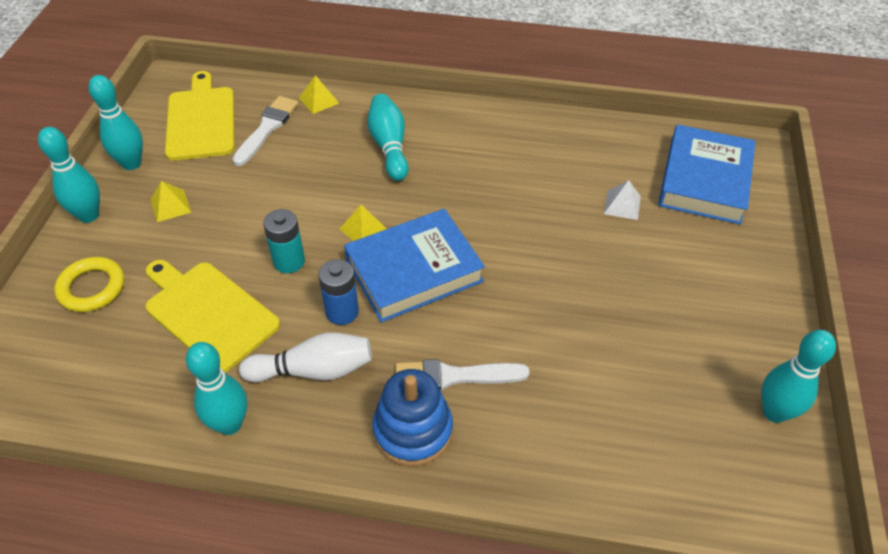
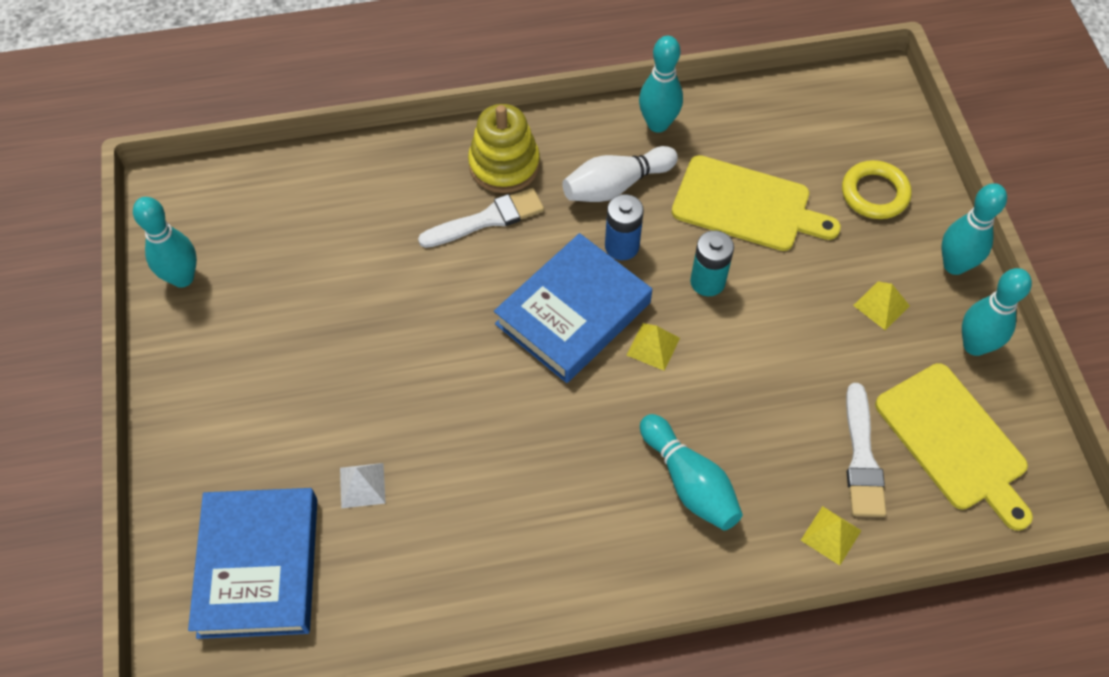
camera: 160 degrees right, 10 degrees up
blue stacking toy [372,369,453,466] -> yellow stacking toy [468,104,540,193]

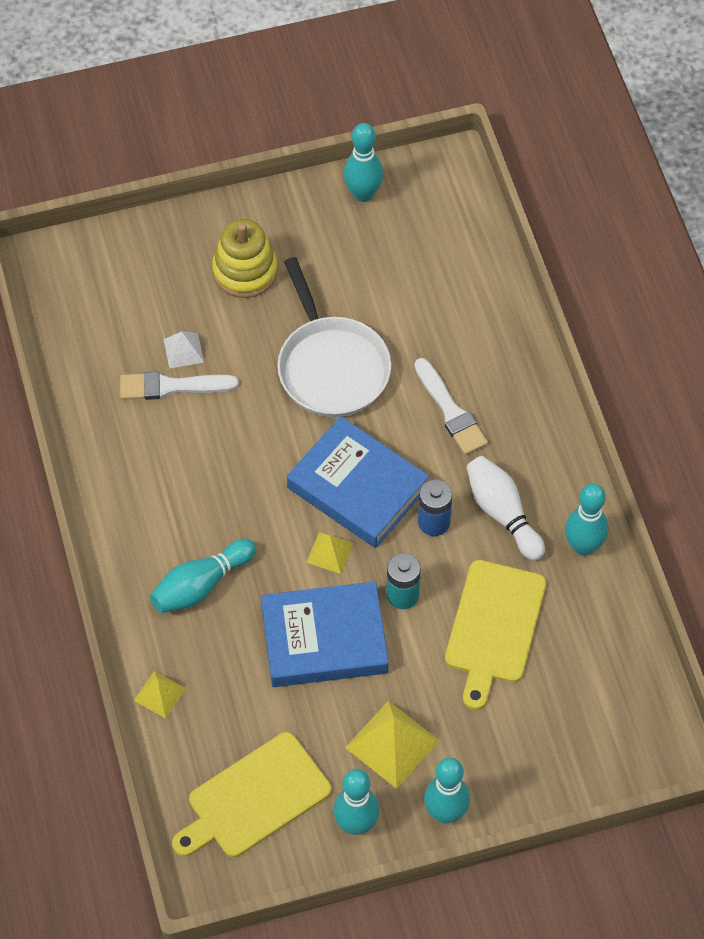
camera: 85 degrees right, 0 degrees up
blue book [188,488,317,639] -> blue book moved to [261,581,389,687]
yellow stacking toy [468,104,540,193] -> yellow stacking toy moved to [212,219,278,298]
yellow ring [842,160,912,219] -> none
white brush [846,383,886,517] -> white brush moved to [120,372,239,400]
yellow pyramid [853,282,910,330] -> yellow pyramid [345,701,440,789], size x1.76
none -> white pan [277,257,391,417]

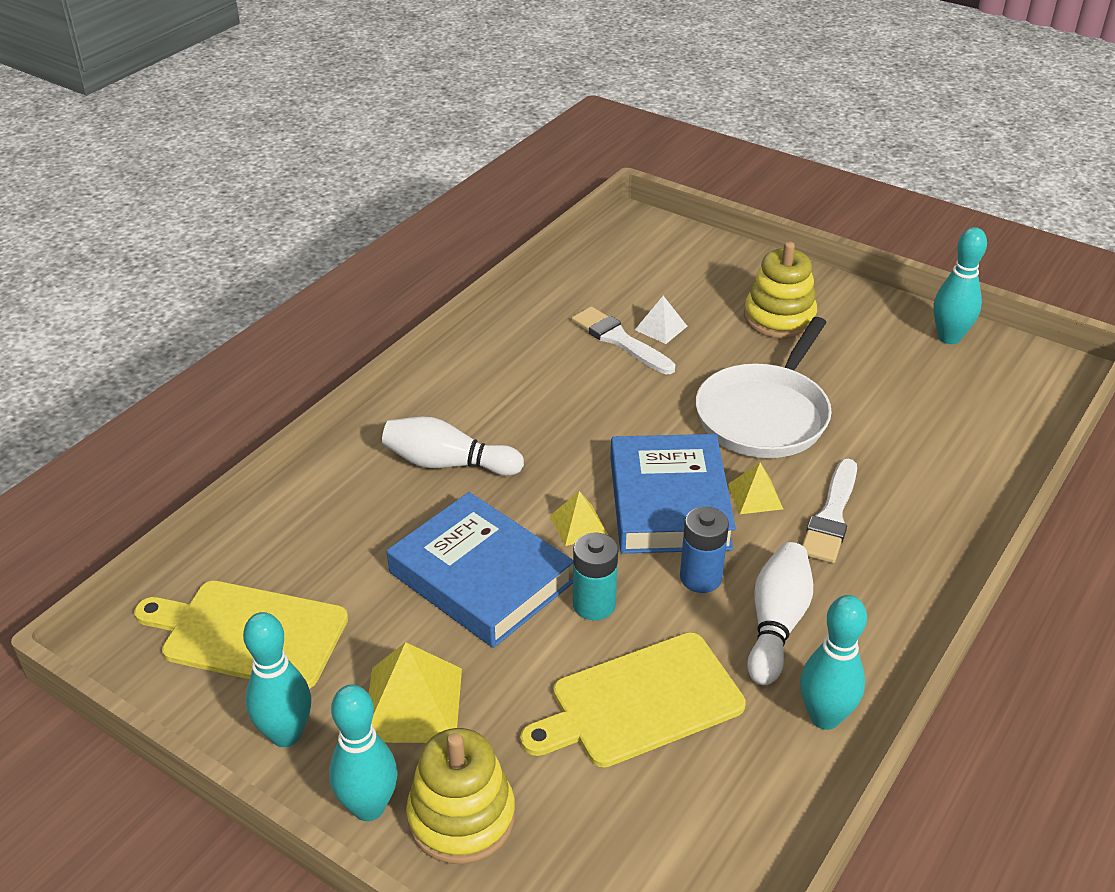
camera: 50 degrees right, 20 degrees down
yellow pyramid [134,671,186,718] -> yellow pyramid moved to [728,463,783,514]
turquoise bowling pin [150,539,256,613] -> white bowling pin [382,416,524,476]
none -> yellow stacking toy [406,728,515,864]

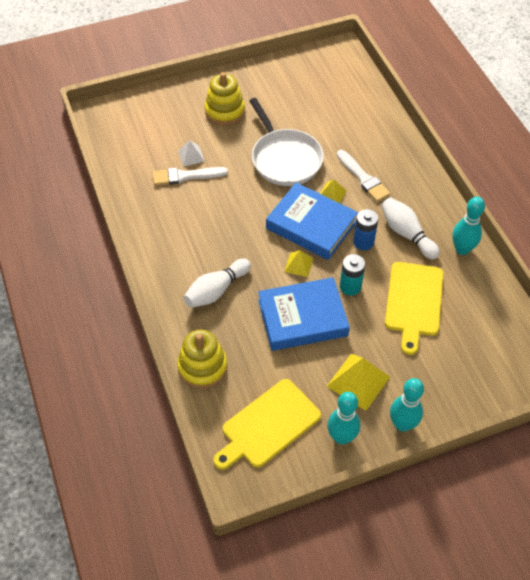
camera: 55 degrees left, 15 degrees up
yellow stacking toy [406,728,515,864] -> yellow stacking toy moved to [177,330,228,389]
turquoise bowling pin [933,227,987,344] -> none

